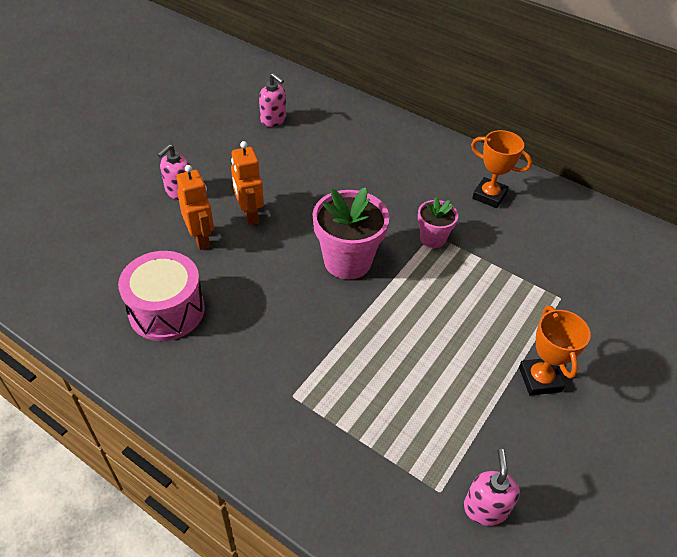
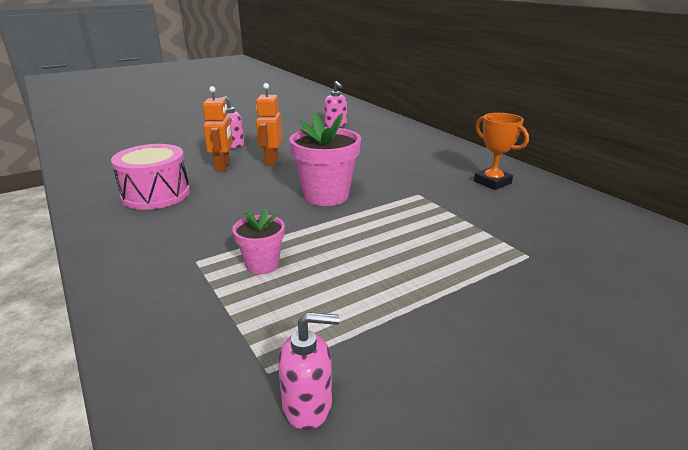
camera: 25 degrees right, 20 degrees down
pink flower pot [418,197,458,248] -> pink flower pot moved to [232,208,285,275]
pink soap dispenser [464,449,520,526] -> pink soap dispenser turned 60 degrees clockwise [278,312,339,430]
orange trophy [519,306,591,396] -> none

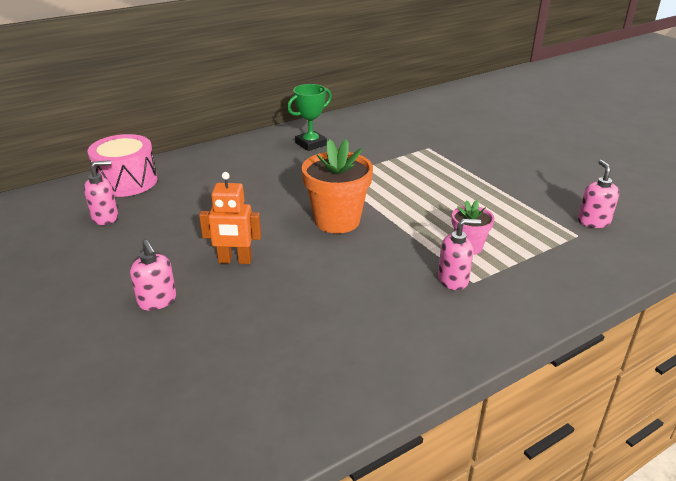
camera: 90 degrees left, 5 degrees up
pink drum [111,144,190,210] -> pink drum moved to [87,134,158,197]
orange robot [202,86,233,171] -> none
pink flower pot [289,113,361,206] -> orange flower pot [302,139,373,233]
orange trophy [474,113,529,190] -> green trophy [287,84,332,151]
none -> pink soap dispenser [438,219,481,290]

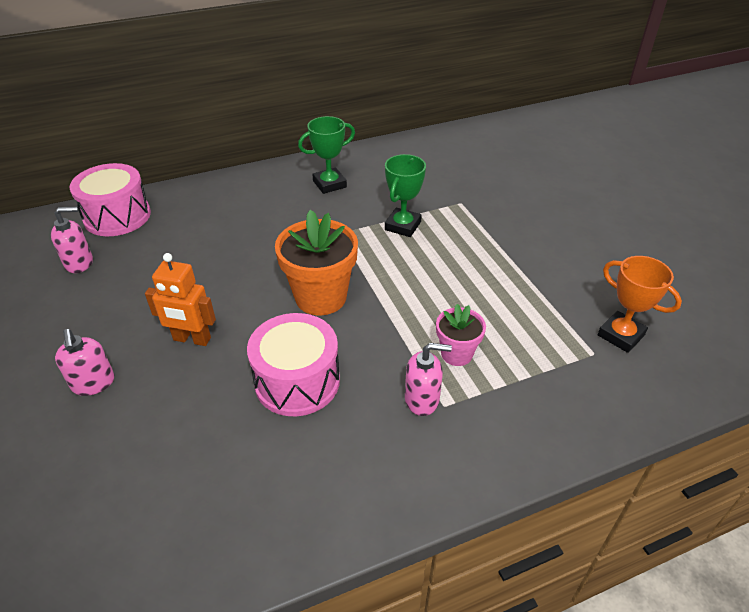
camera: 10 degrees right, 10 degrees up
pink soap dispenser [578,160,619,228] -> orange trophy [598,256,682,353]
none -> pink drum [247,313,340,416]
none -> green trophy [385,154,426,237]

